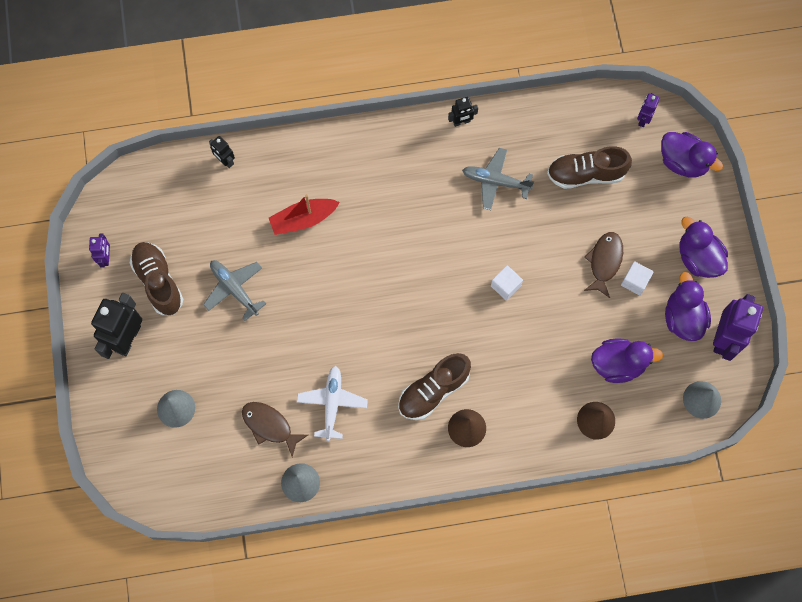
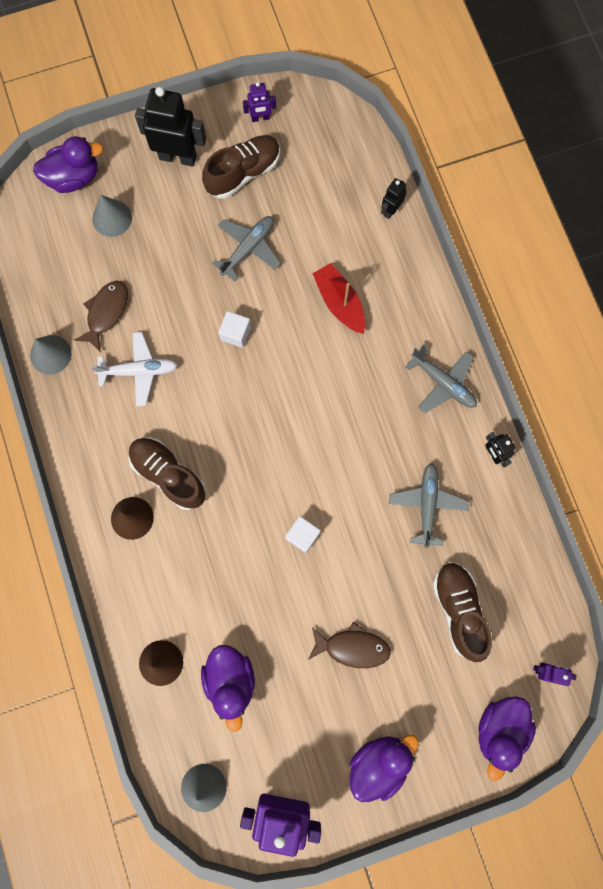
camera: 80 degrees right, 5 degrees up
white cube [621,261,654,295] -> white cube moved to [218,311,251,348]
purple duck [665,272,711,341] -> purple duck moved to [33,136,103,193]
none -> grey plane [405,345,477,413]

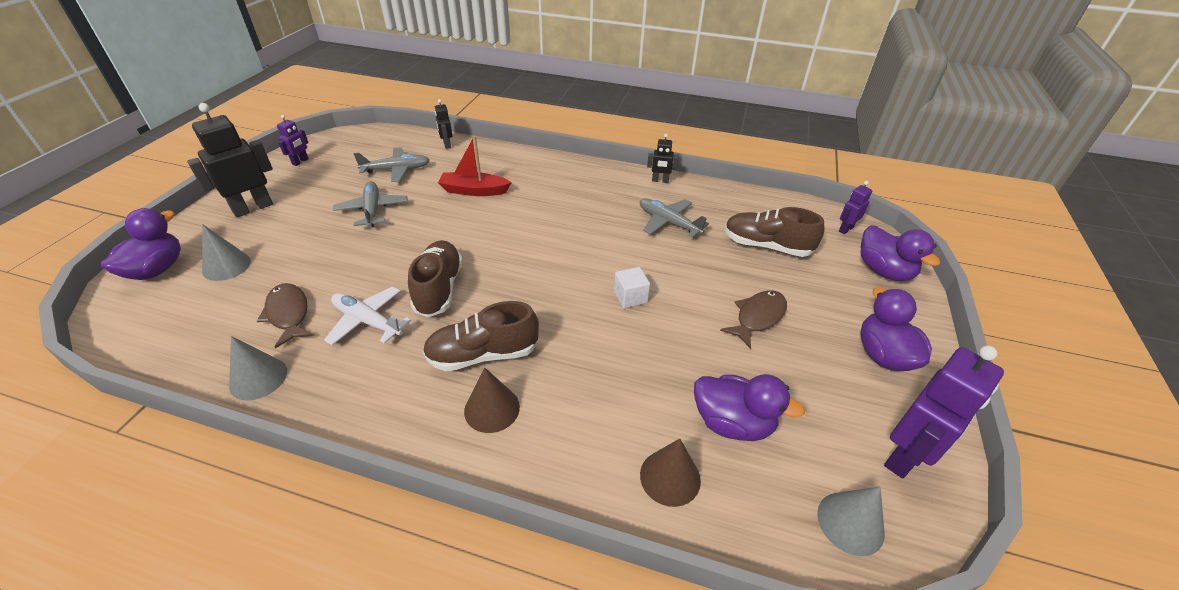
camera: 55 degrees left, 35 degrees down
white plane [91,332,178,406] -> white plane turned 90 degrees counterclockwise [324,286,411,345]
brown shoe [202,135,280,199] -> brown shoe moved to [408,240,463,317]
white cube [218,311,251,348] -> none
grey plane [405,345,477,413] -> grey plane moved to [354,147,430,182]

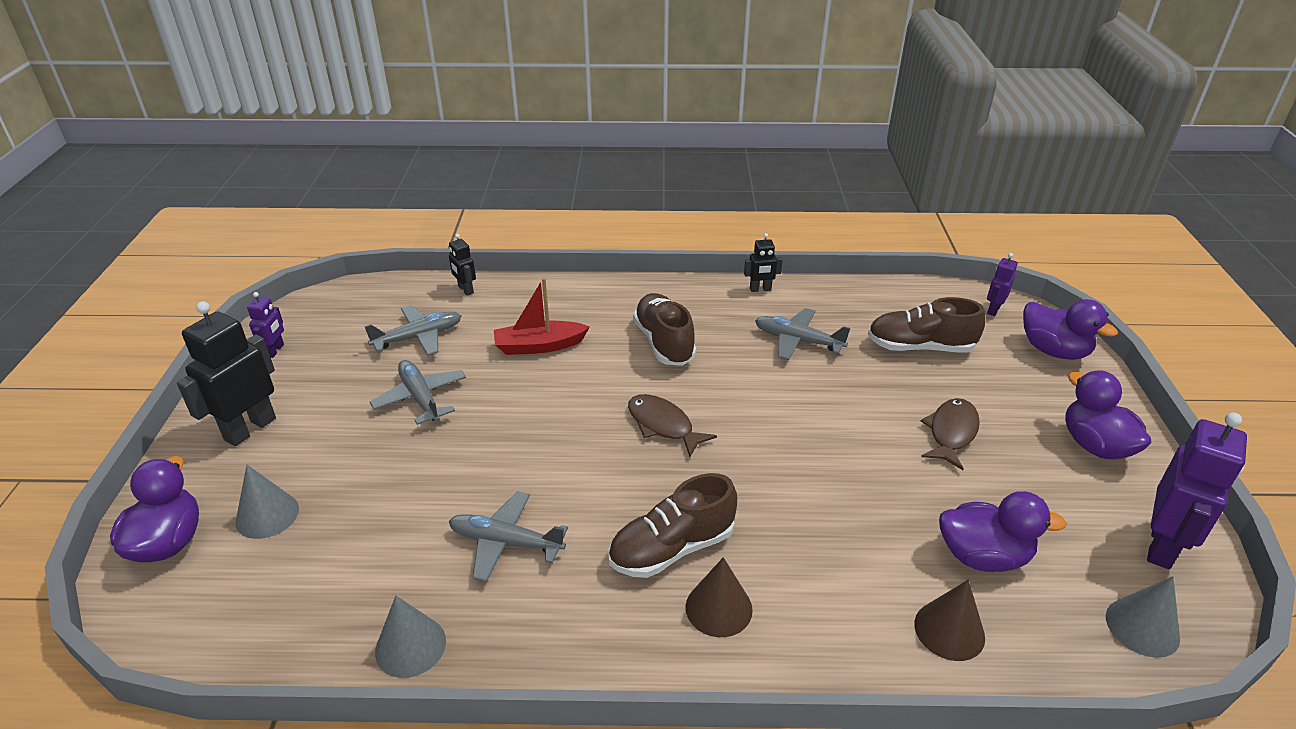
camera: 15 degrees left, 5 degrees down
brown fish [257,283,314,348] -> brown fish moved to [628,394,717,457]
white plane [324,286,411,345] -> grey plane [449,491,568,582]
brown shoe [408,240,463,317] -> brown shoe moved to [633,293,696,366]
white cube [614,267,650,308] -> none

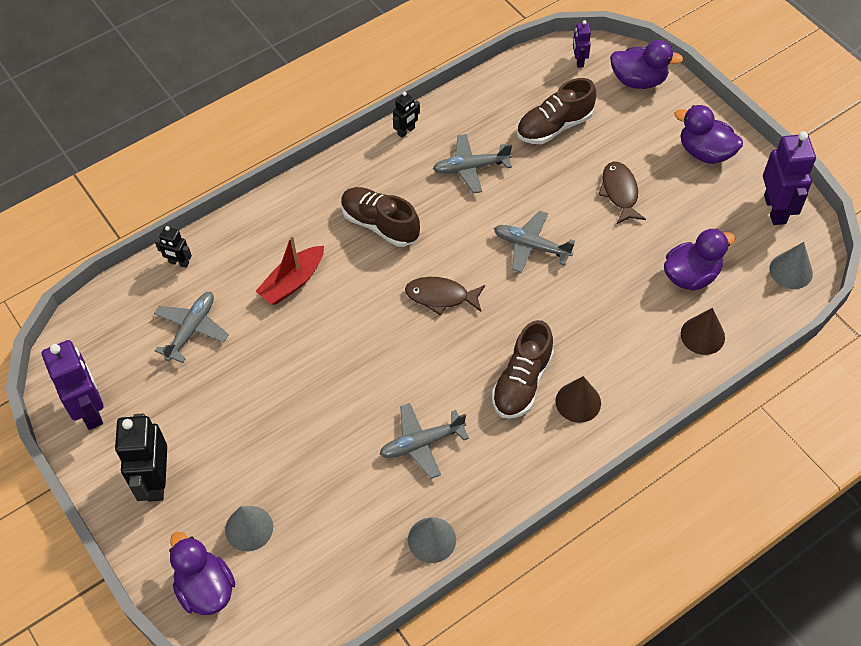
camera: 35 degrees left, 20 degrees up
purple robot [247,292,284,358] -> purple robot [42,340,104,430], size x1.96
grey plane [370,360,466,425] -> grey plane moved to [494,210,575,273]

